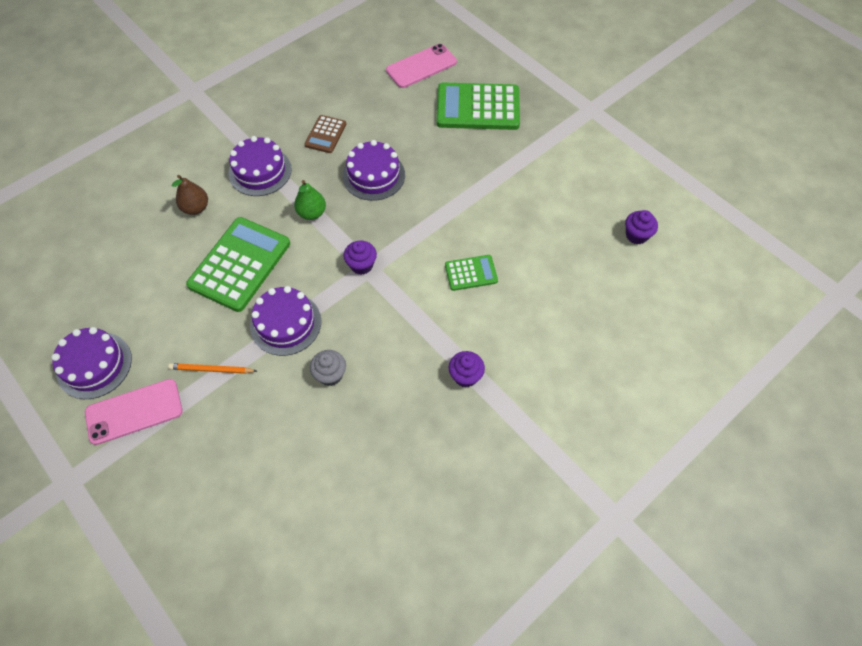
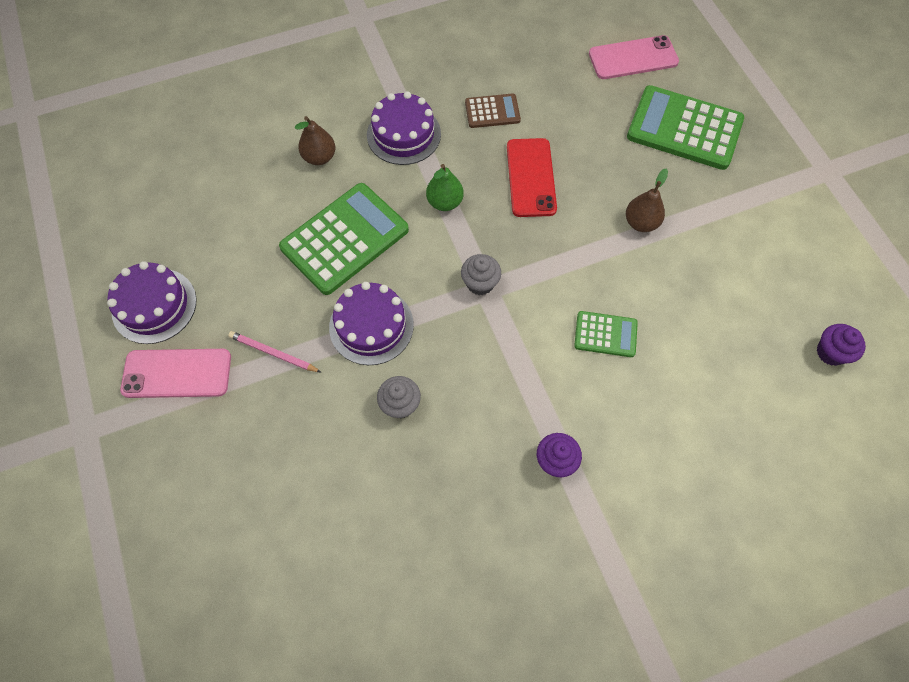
camera: 20 degrees right, 5 degrees up
orange pencil [168,363,257,374] -> pink pencil [228,331,321,372]
brown calculator [304,115,346,153] -> brown calculator turned 135 degrees counterclockwise [465,93,521,128]
purple cake [343,140,405,201] -> red phone [507,138,557,217]
purple cupcake [343,240,377,275] -> grey cupcake [461,254,501,295]
none -> brown pear [626,169,668,232]

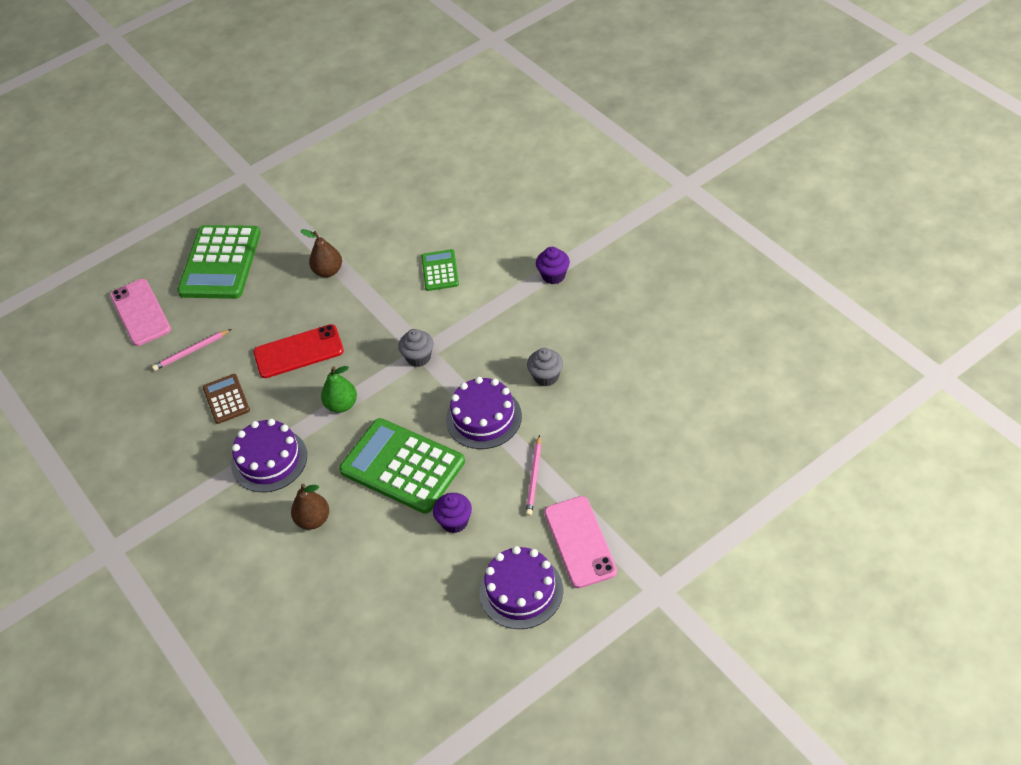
camera: 100 degrees left, 15 degrees down
purple cupcake [817,324,866,366] -> purple cupcake moved to [433,493,472,533]
none -> pink pencil [152,329,231,371]

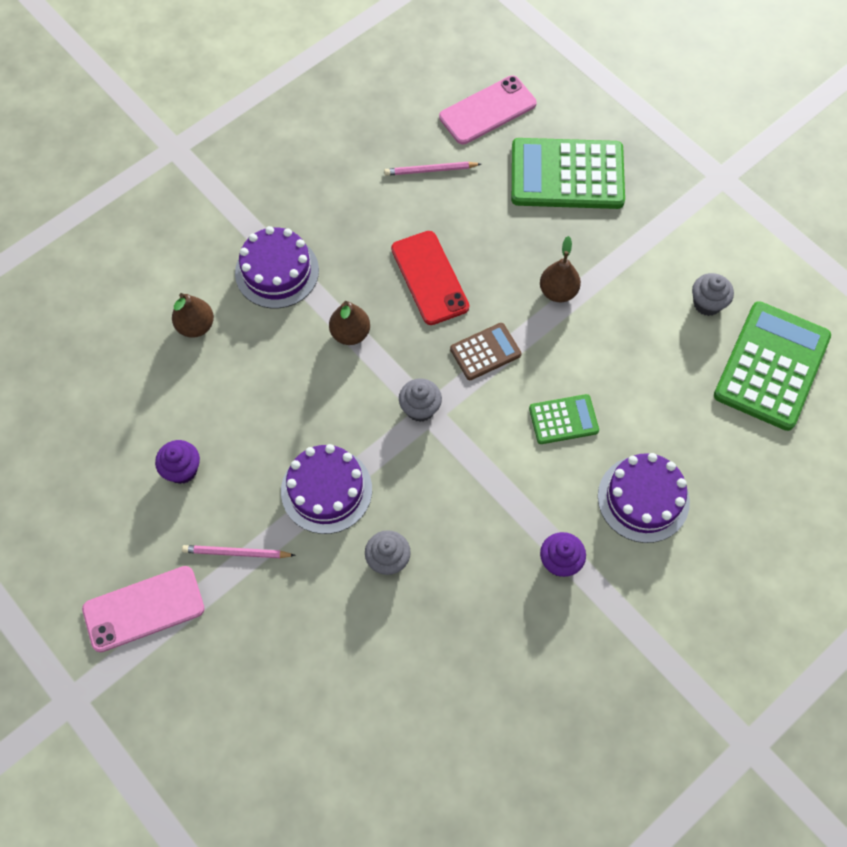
camera: 80 degrees right, 15 degrees up
pink pencil [152,329,231,371] -> pink pencil turned 60 degrees counterclockwise [384,162,481,176]
brown calculator [203,374,250,424] -> brown calculator moved to [450,323,521,380]
green pear [321,366,357,413] -> brown pear [329,301,370,345]
green calculator [339,418,465,514] -> green calculator moved to [714,301,831,431]
purple cake [479,546,563,629] -> purple cake moved to [598,453,690,543]
none -> grey cupcake [692,273,734,316]

